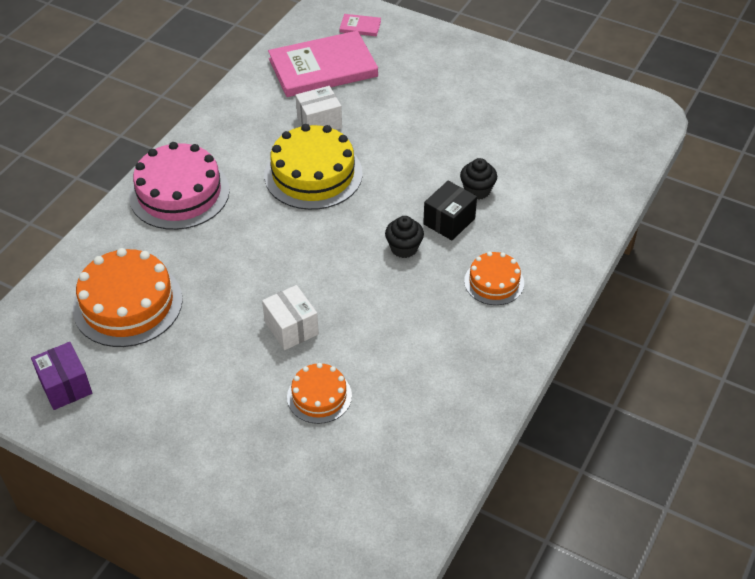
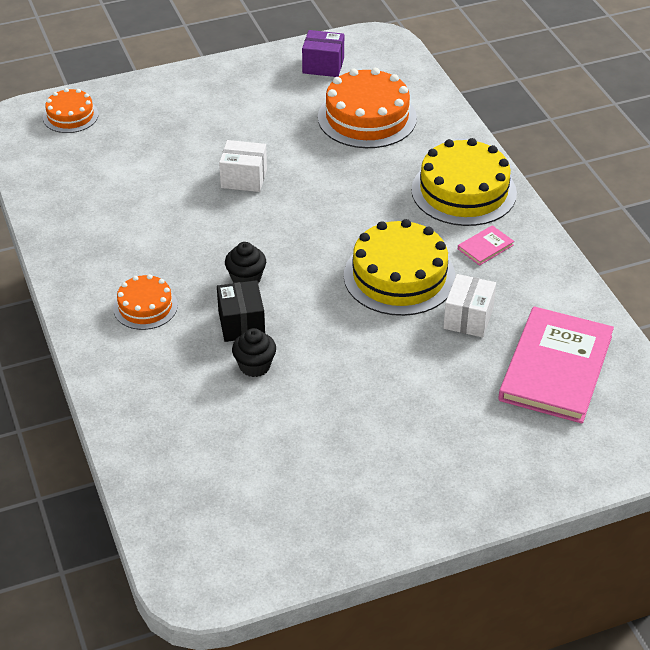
camera: 130 degrees right, 5 degrees down
pink cake [129,142,230,230] -> yellow cake [411,138,517,226]
orange cake [287,363,352,424] -> orange cake moved to [43,88,99,133]
pink book [339,14,381,36] -> pink book moved to [458,225,514,266]

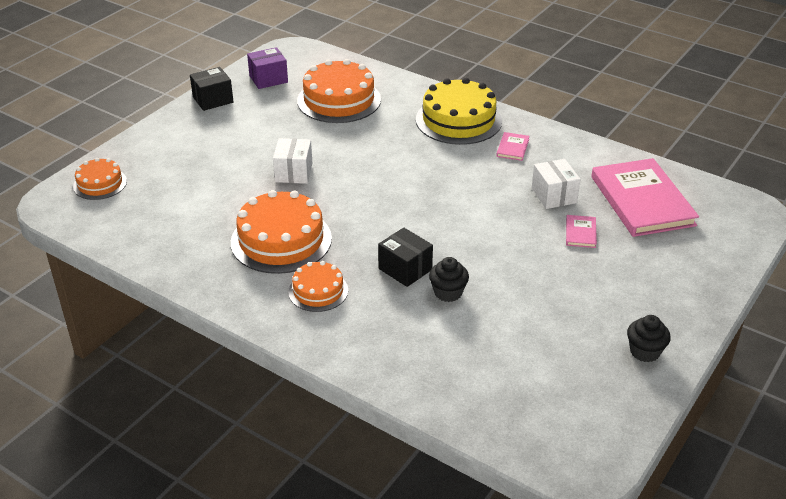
camera: 35 degrees left, 5 degrees down
white box [219,140,267,192] -> white box turned 60 degrees counterclockwise [273,138,312,184]
black cupcake [225,242,266,283] -> black cupcake moved to [627,315,671,362]
yellow cake [344,219,456,316] -> none
none -> black box [190,67,233,111]
none -> orange cake [231,190,332,274]
none -> pink book [566,215,597,248]

